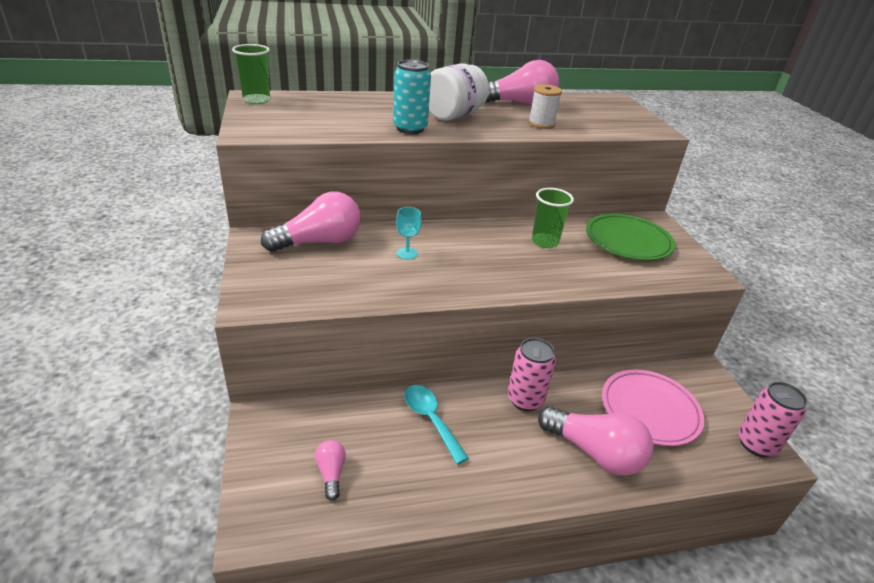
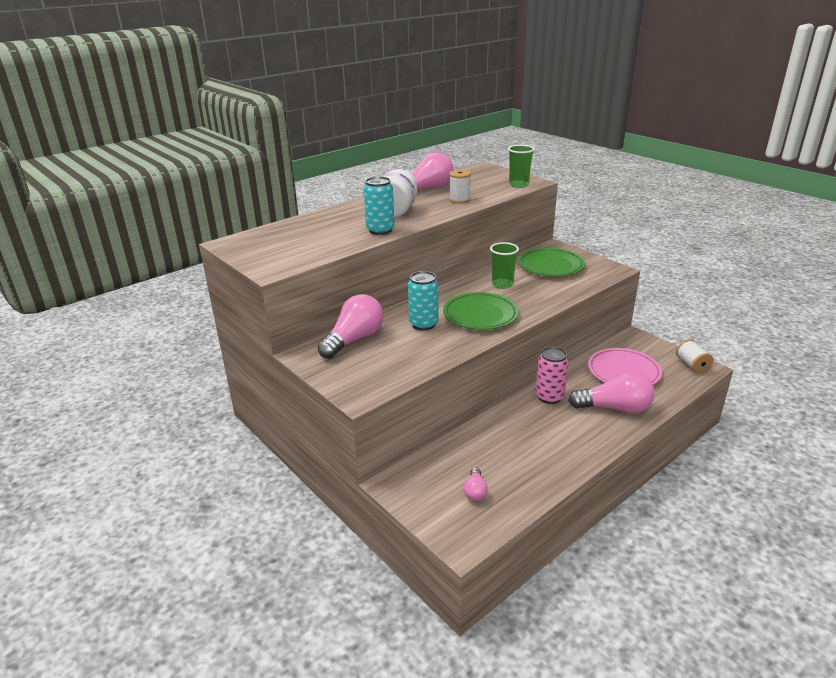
camera: 25 degrees left, 5 degrees down
green cup [232,44,270,104] -> green cup moved to [508,145,535,188]
pink light bulb [315,440,346,501] -> pink light bulb turned 135 degrees counterclockwise [463,467,488,501]
turquoise goblet [396,207,422,259] -> turquoise can [408,271,438,331]
turquoise spoon [404,385,469,464] -> none
pink can [738,382,808,457] -> white spool [676,339,713,373]
none -> green plate [443,292,519,330]

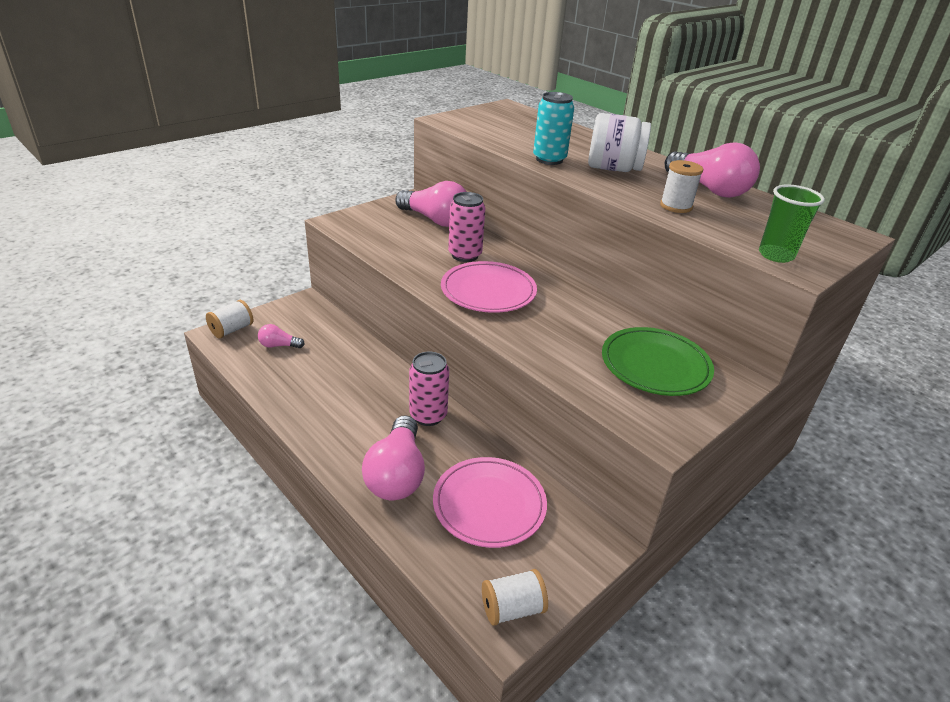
camera: 85 degrees right, 5 degrees up
turquoise can [408,271,438,331] -> pink can [448,192,485,262]
green plate [443,292,519,330] -> pink plate [441,261,537,313]
green cup [490,242,519,289] -> none
none -> white spool [206,300,253,338]

